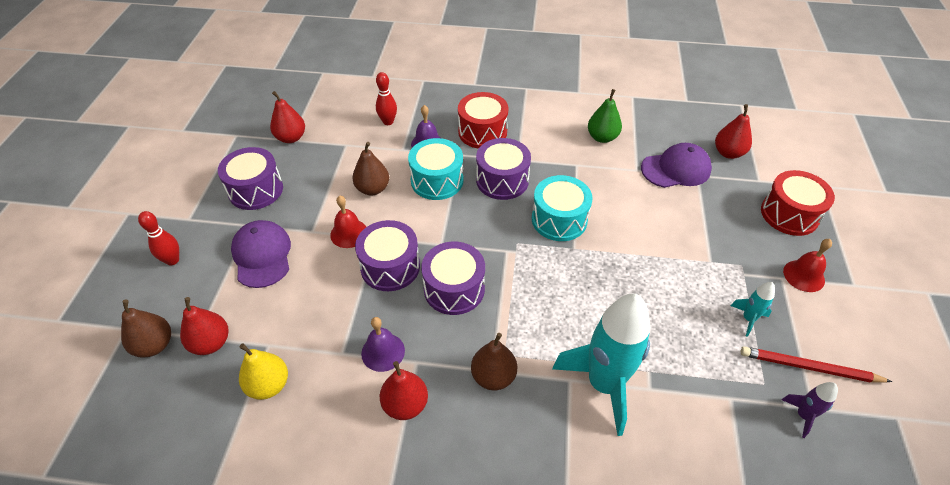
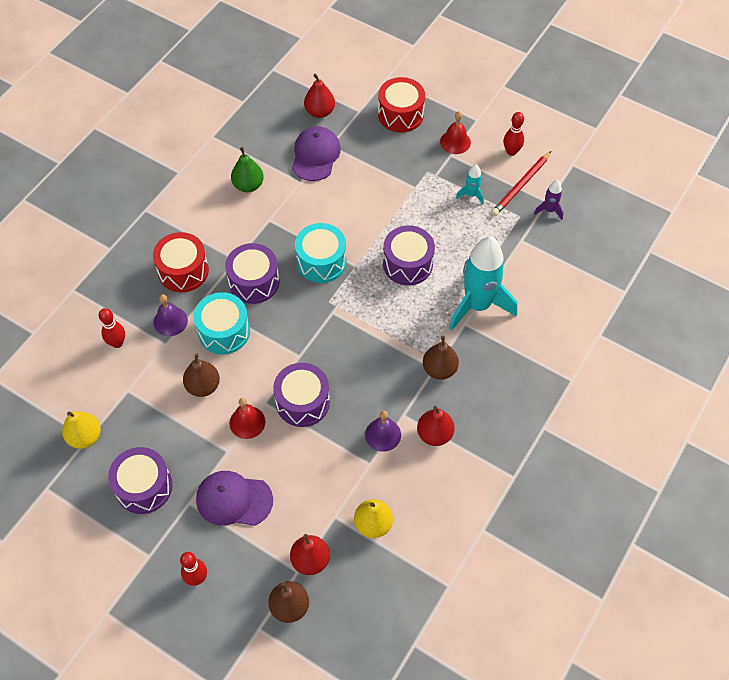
camera: 65 degrees left, 10 degrees up
red pear [270,91,305,143] -> yellow pear [62,411,101,449]
purple drum [421,242,485,315] -> purple drum moved to [383,225,435,285]
none -> red bowling pin [503,112,524,156]

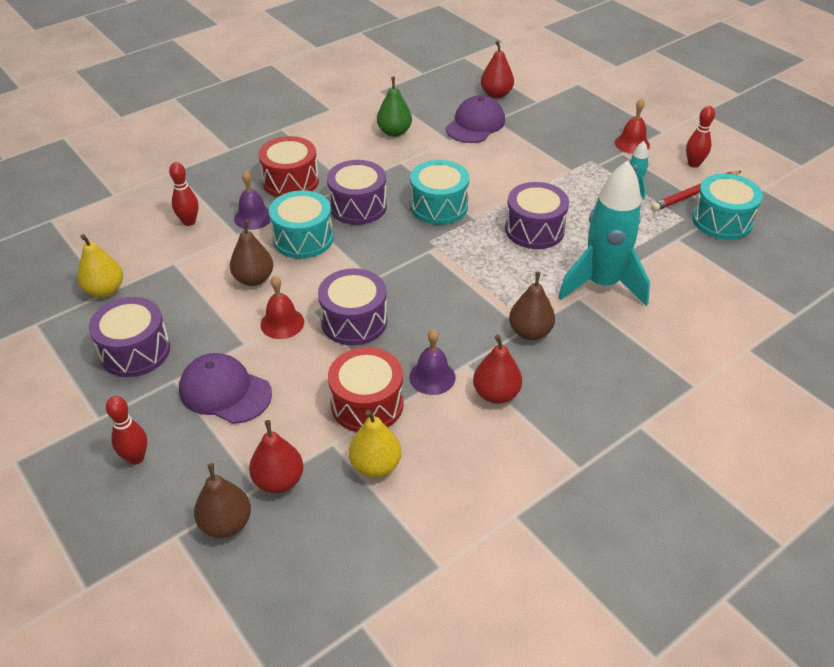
camera: 20 degrees right, 15 degrees down
red drum [378,77,425,132] -> red drum moved to [328,347,404,432]
purple rocket [534,180,563,220] -> turquoise drum [692,173,763,240]

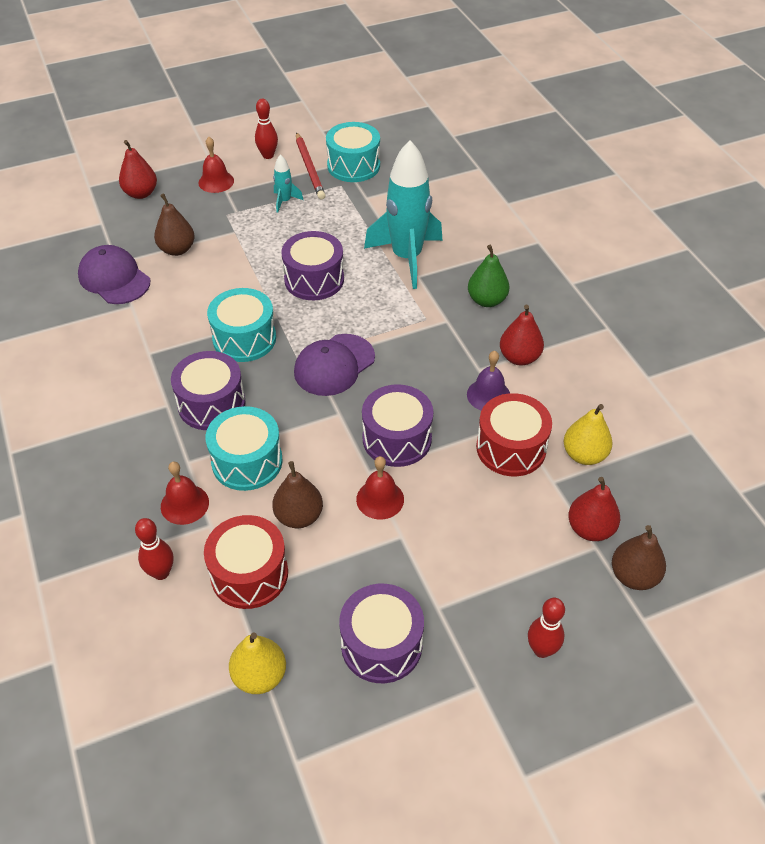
camera: 75 degrees left, 5 degrees up
purple cap [179,353,272,424] -> purple cap moved to [294,334,375,396]
purple bell [234,170,270,230] -> red bell [161,462,209,525]
red drum [259,136,319,197] -> red drum moved to [204,515,288,609]
green pear [377,77,412,137] -> green pear moved to [468,245,509,307]
red pear [481,41,514,98] -> red pear moved to [119,140,157,199]
brown pear [509,272,555,340] -> brown pear moved to [154,193,195,256]

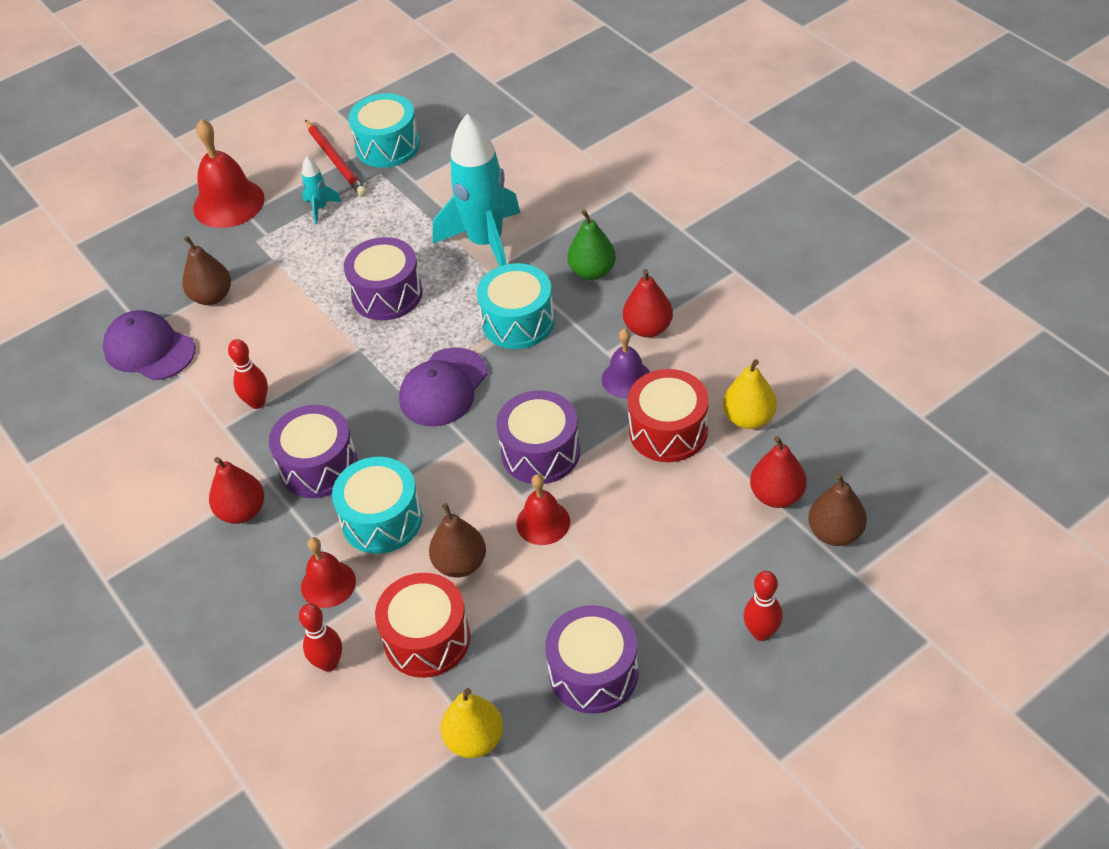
camera: 10 degrees left, 0 degrees up
red pear [119,140,157,199] -> red pear moved to [209,457,264,524]
red bell [199,137,234,193] -> red bell [193,119,265,228], size x1.64
turquoise drum [207,288,276,362] -> turquoise drum moved to [477,263,555,349]
red bowling pin [255,99,278,159] -> red bowling pin moved to [228,339,268,409]

